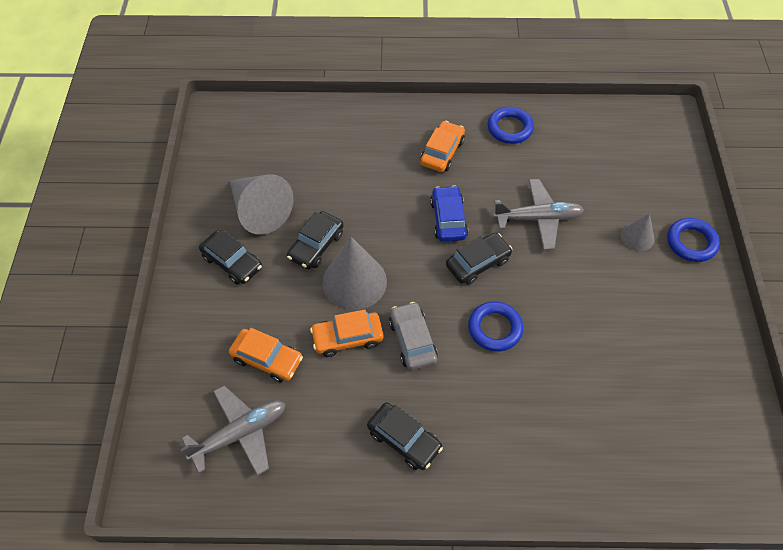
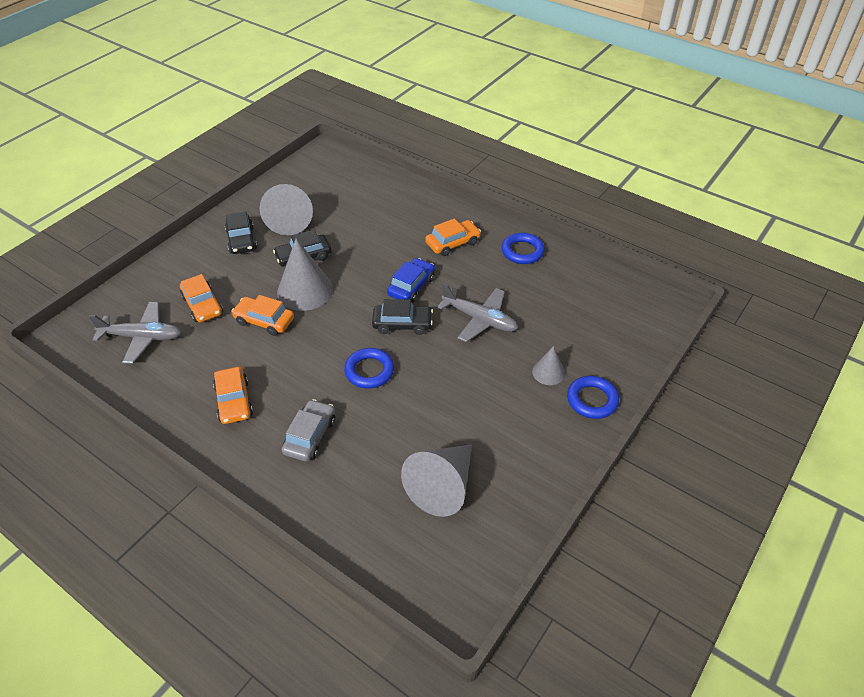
camera: 35 degrees right, 10 degrees down
black car [367,402,443,470] -> orange car [213,367,253,424]
grey car [389,302,438,370] -> grey car moved to [282,399,335,462]
none -> grey cone [401,444,472,517]

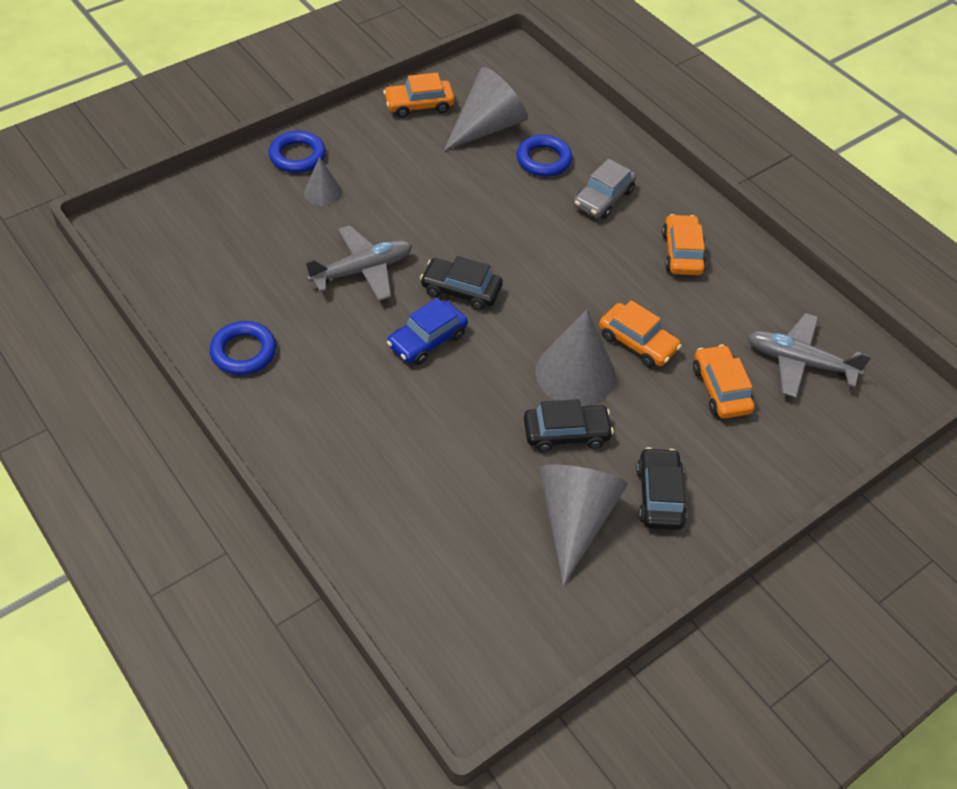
camera: 165 degrees left, 5 degrees up
blue ring [344,348,394,388] -> blue ring moved to [516,135,573,177]
orange car [425,219,481,256] -> orange car moved to [383,73,455,118]
grey plane [437,283,518,342] -> grey plane turned 105 degrees clockwise [304,226,412,301]

